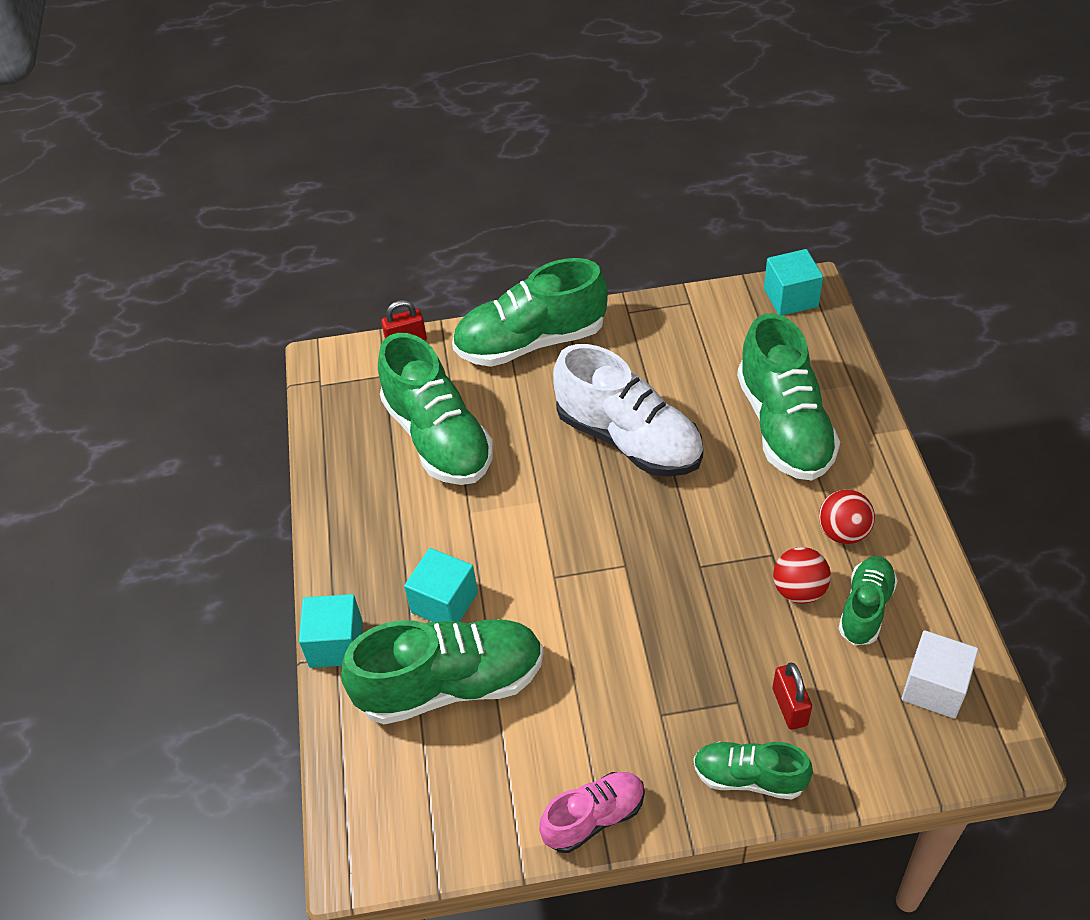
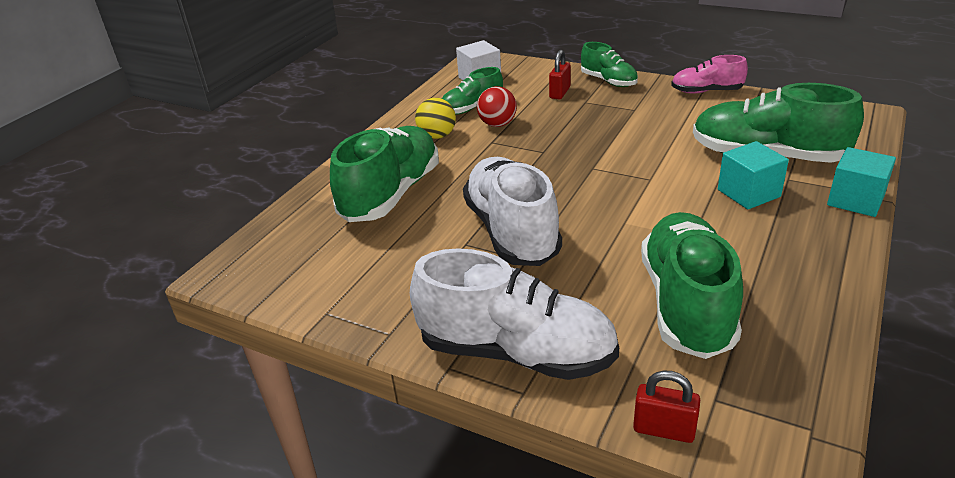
camera: 145 degrees left, 15 degrees down
green shoe [452,258,608,367] -> white shoe [410,249,619,380]
turquoise cube [764,249,823,316] -> none
red ball [819,489,875,544] -> yellow ball [415,98,456,139]

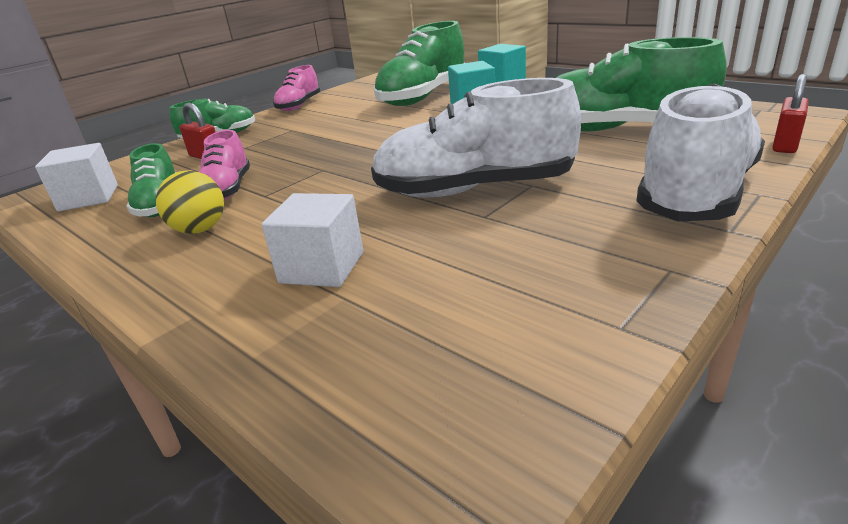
camera: 75 degrees left, 5 degrees down
green shoe [330,126,439,222] -> white cube [261,193,363,287]
red ball [477,86,517,127] -> pink shoe [198,130,250,201]

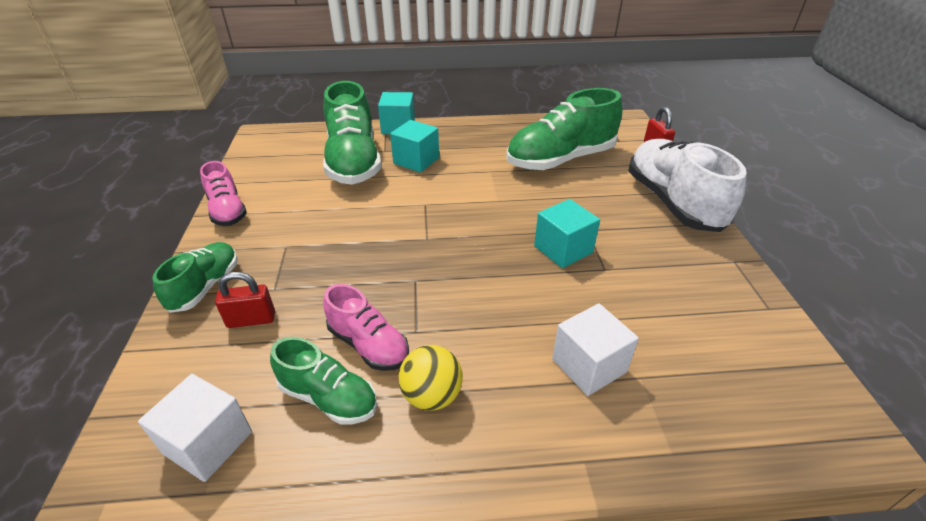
camera: 50 degrees left, 10 degrees up
white shoe [371,78,581,198] -> turquoise cube [534,199,600,268]

